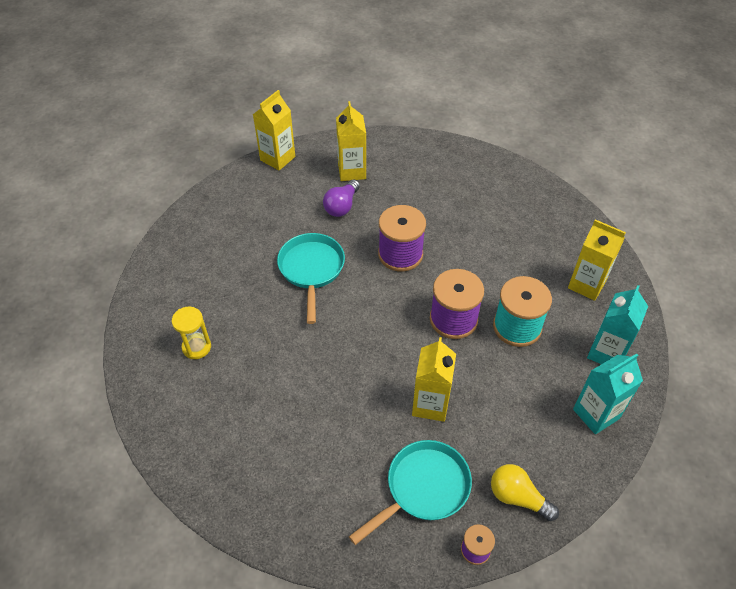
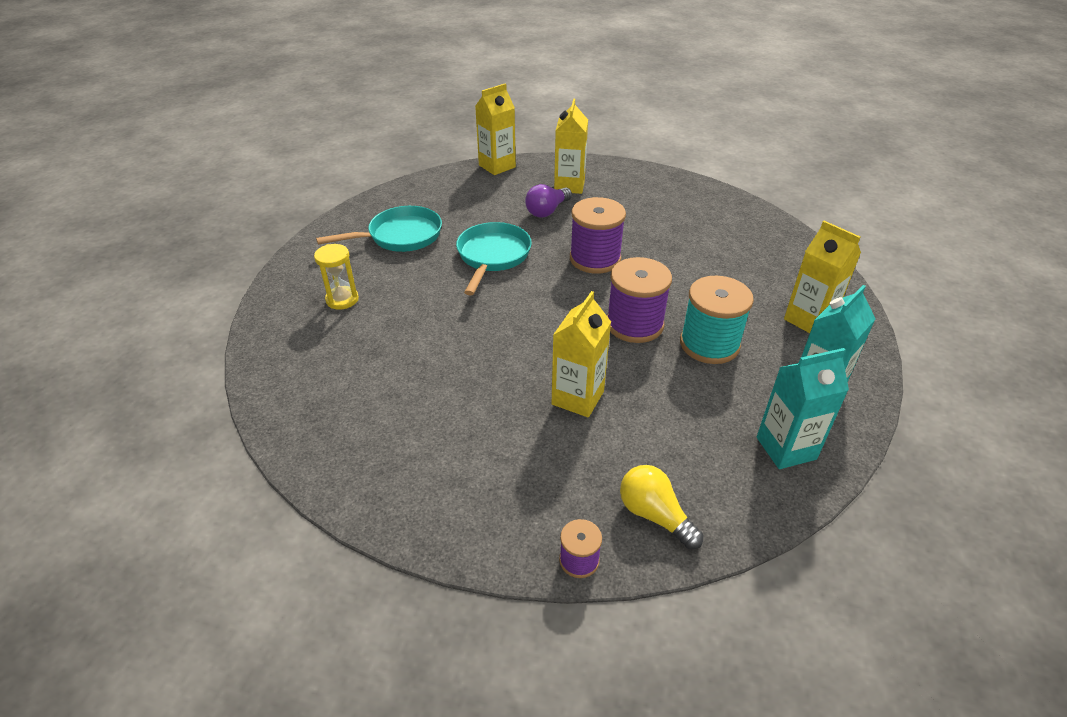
camera: 15 degrees right, 10 degrees down
turquoise pan [349,440,472,545] -> turquoise pan moved to [316,206,442,252]

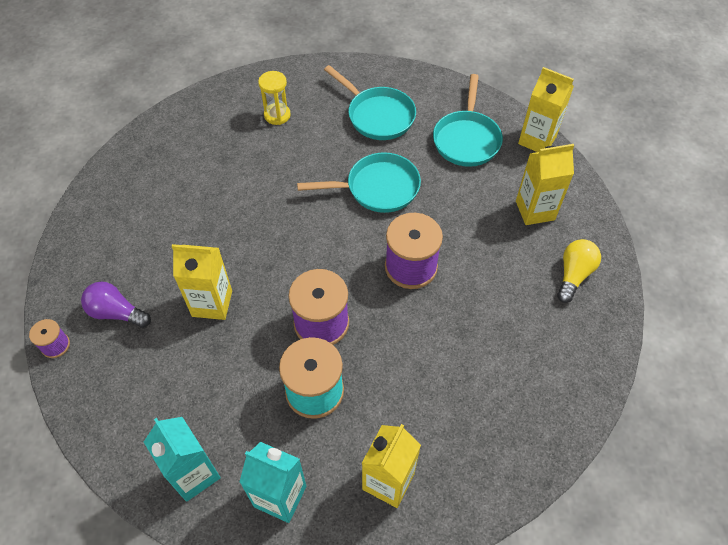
camera: 70 degrees right, 15 degrees up
purple light bulb [525,184,572,218] -> purple light bulb moved to [81,281,151,328]
yellow light bulb [620,465,704,549] -> yellow light bulb moved to [557,239,601,303]
none -> turquoise pan [433,74,503,167]

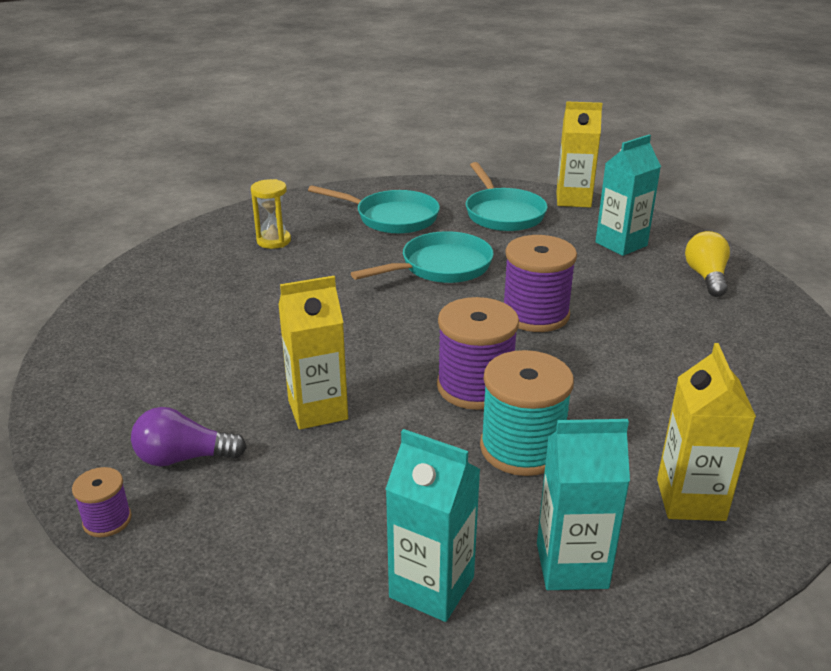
camera: 25 degrees left, 25 degrees down
yellow carton [516,144,574,225] -> turquoise carton [595,135,661,256]

